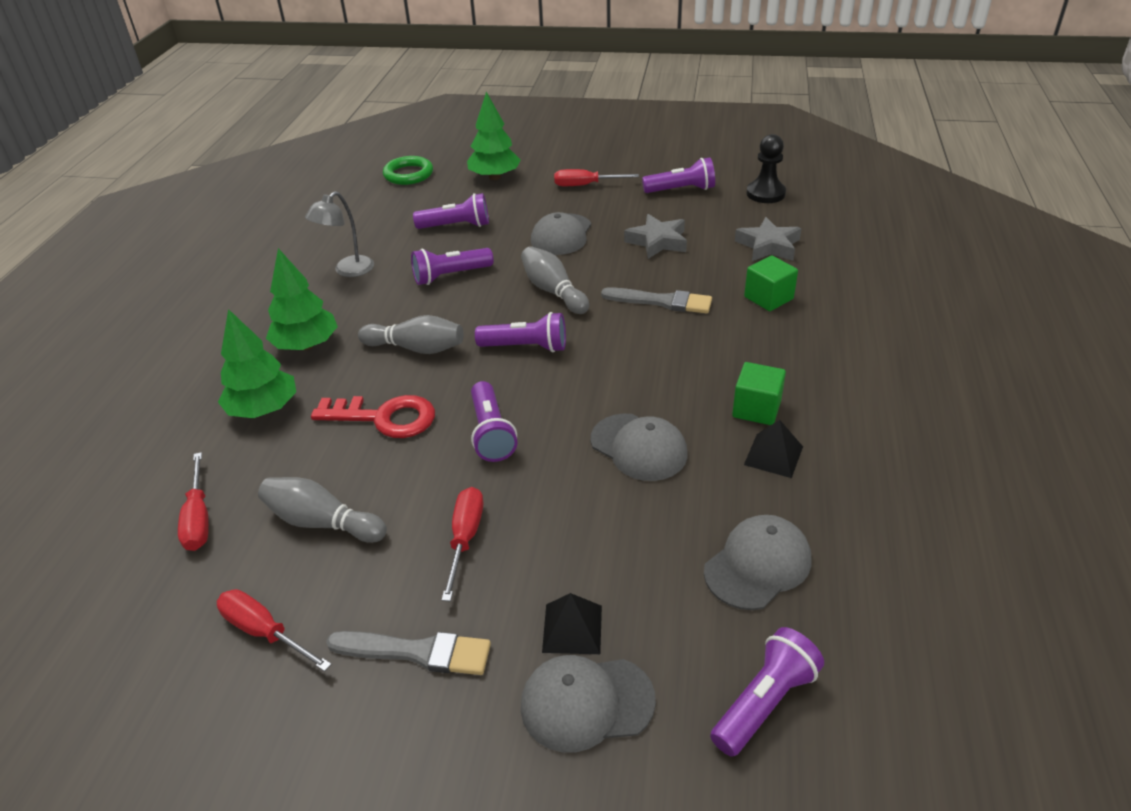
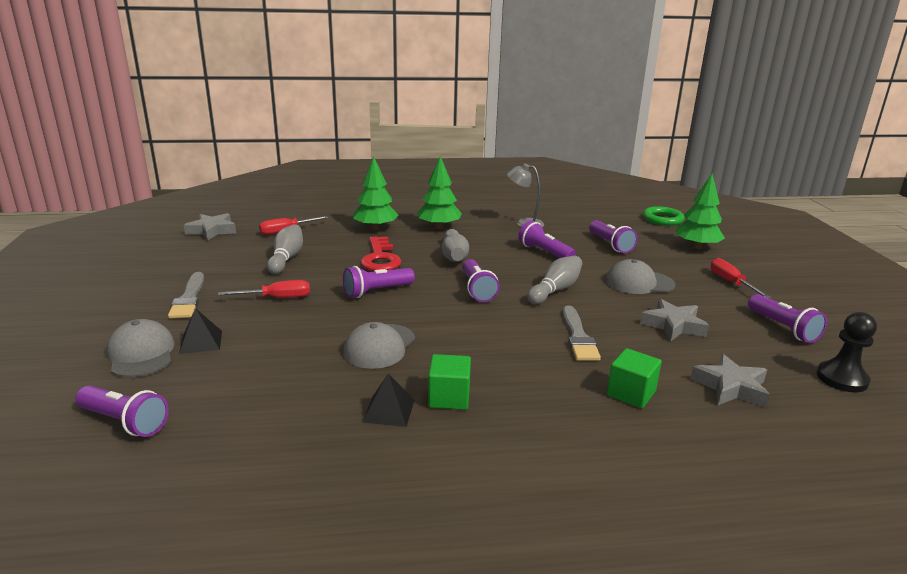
camera: 70 degrees right, 15 degrees down
red screwdriver [217,589,332,672] -> none
grey cap [704,515,811,610] -> none
none -> grey star [183,213,236,241]

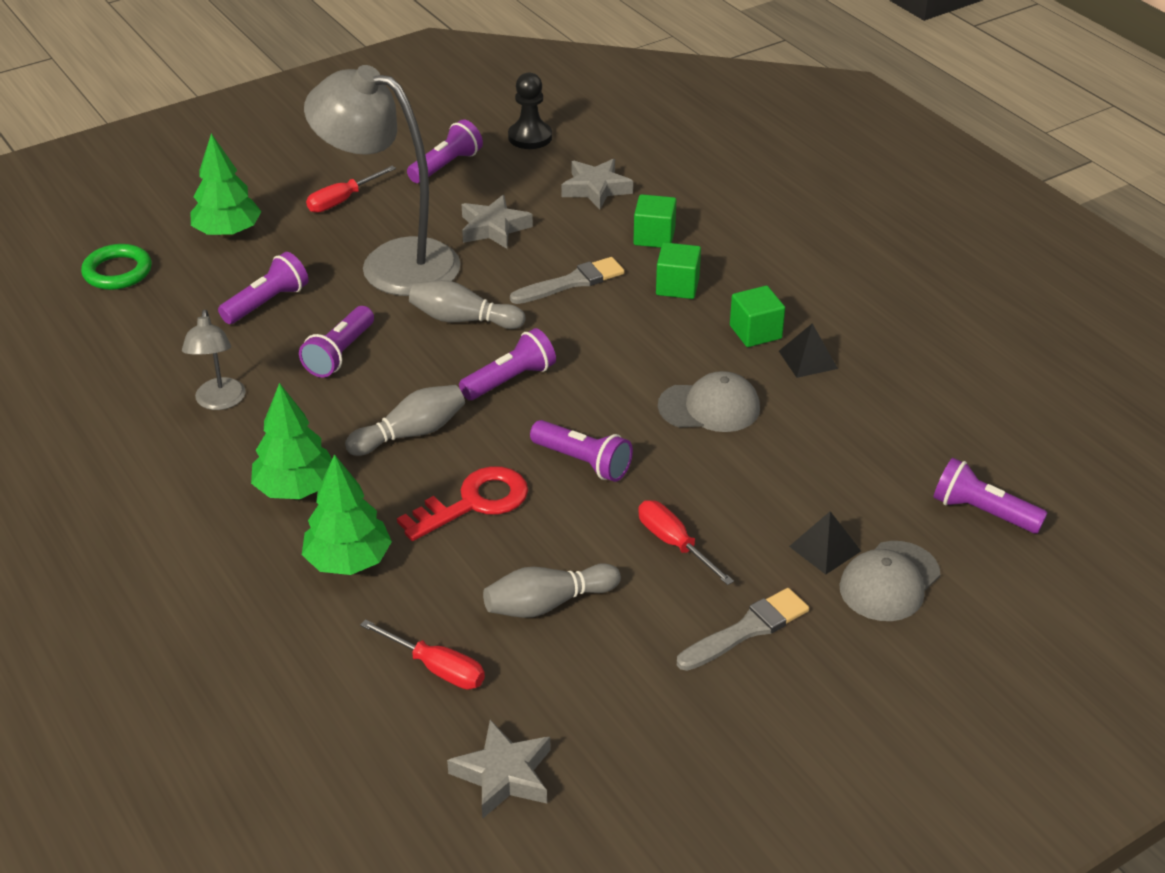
camera: 115 degrees left, 15 degrees up
purple flashlight [76,385,169,437] -> purple flashlight turned 60 degrees counterclockwise [933,458,1047,534]
grey cap [606,259,676,294] -> grey lamp [304,65,461,296]
none -> green cube [656,242,701,299]

